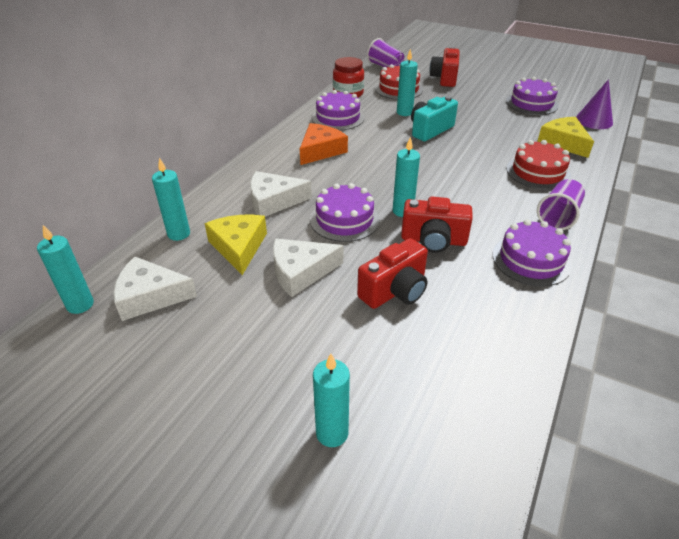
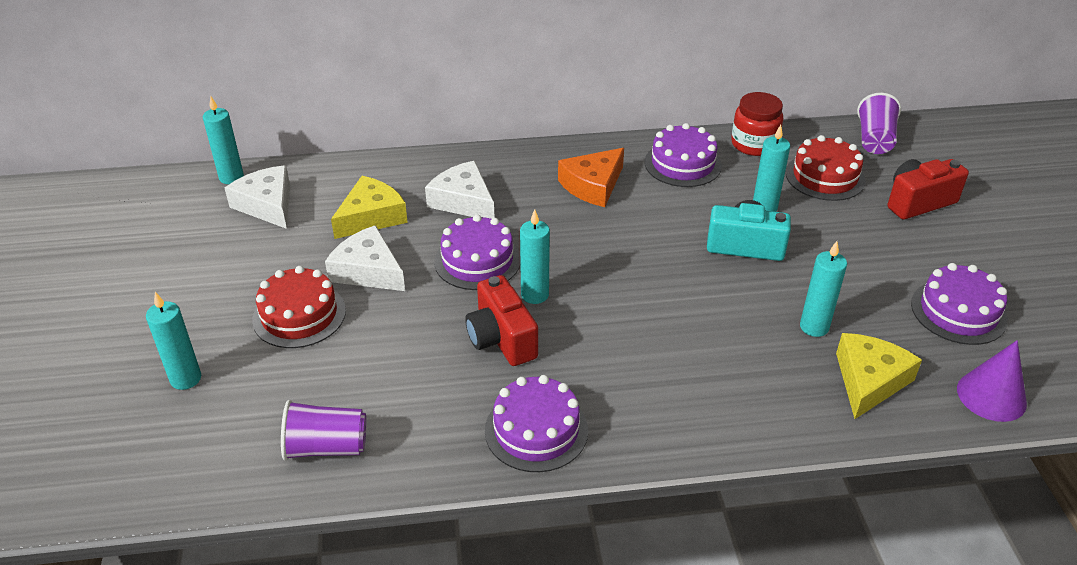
camera: 55 degrees right, 0 degrees up
turquoise candle [152,158,190,241] -> turquoise candle moved to [800,241,847,337]
orange cheese [300,123,348,165] -> orange cheese turned 135 degrees clockwise [558,148,624,207]
red camera [357,238,428,309] -> none
red cake [507,140,571,190] -> red cake moved to [252,266,346,348]
purple cup [537,179,585,230] -> purple cup moved to [281,400,366,461]

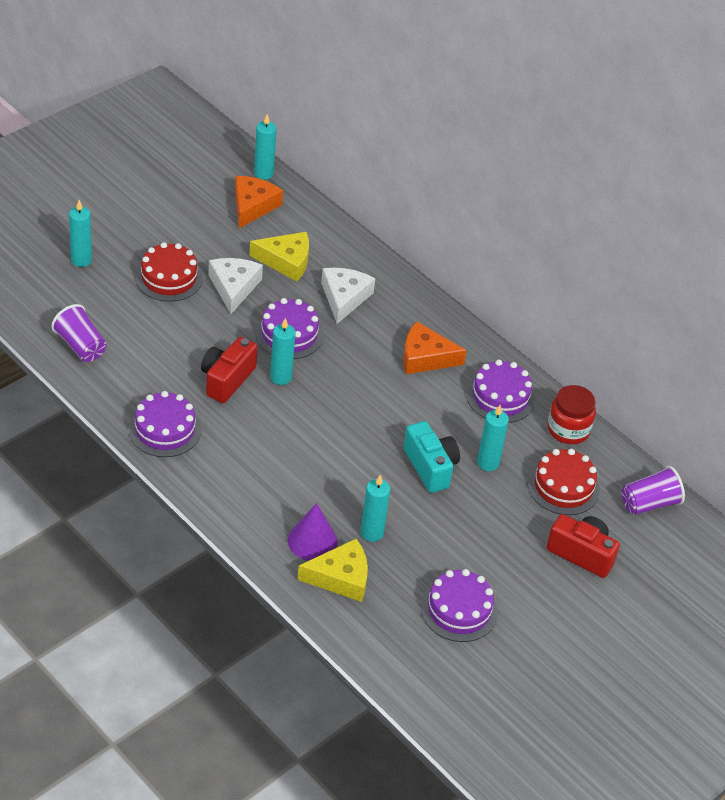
camera: 50 degrees right, 5 degrees up
white cheese [225,165,290,229] -> orange cheese [235,176,283,228]
purple cone [957,340,1027,422] -> purple cone moved to [288,503,338,561]

